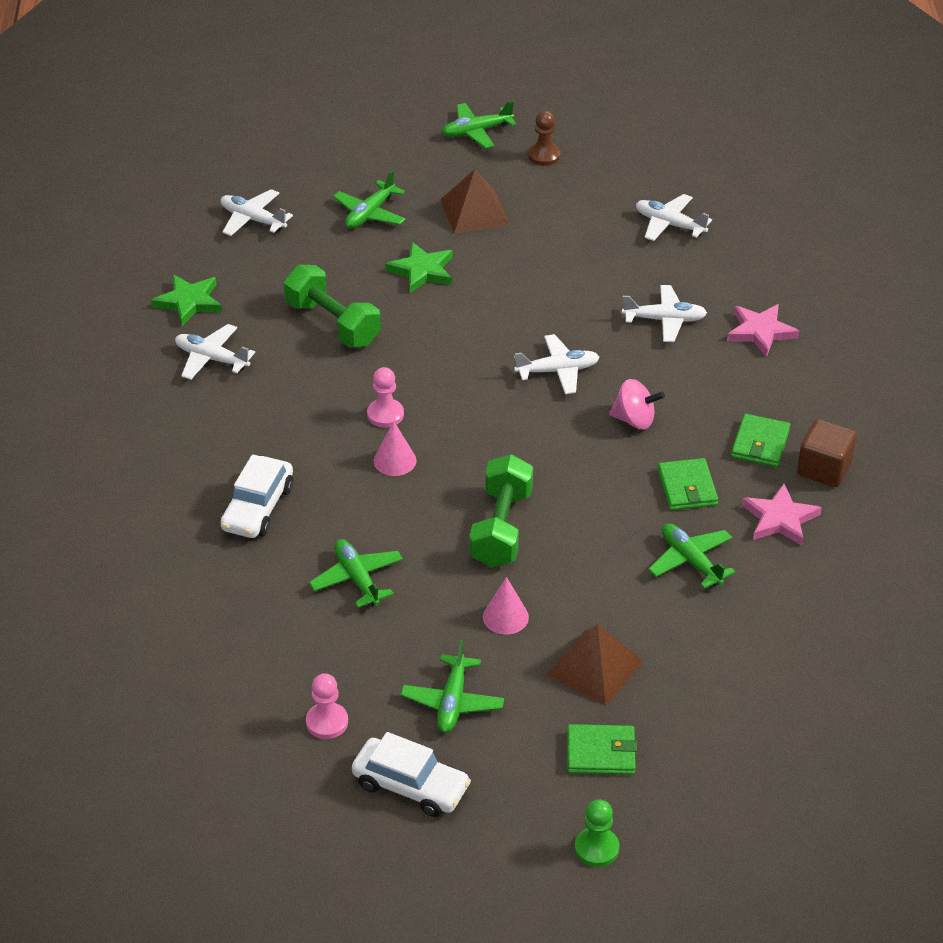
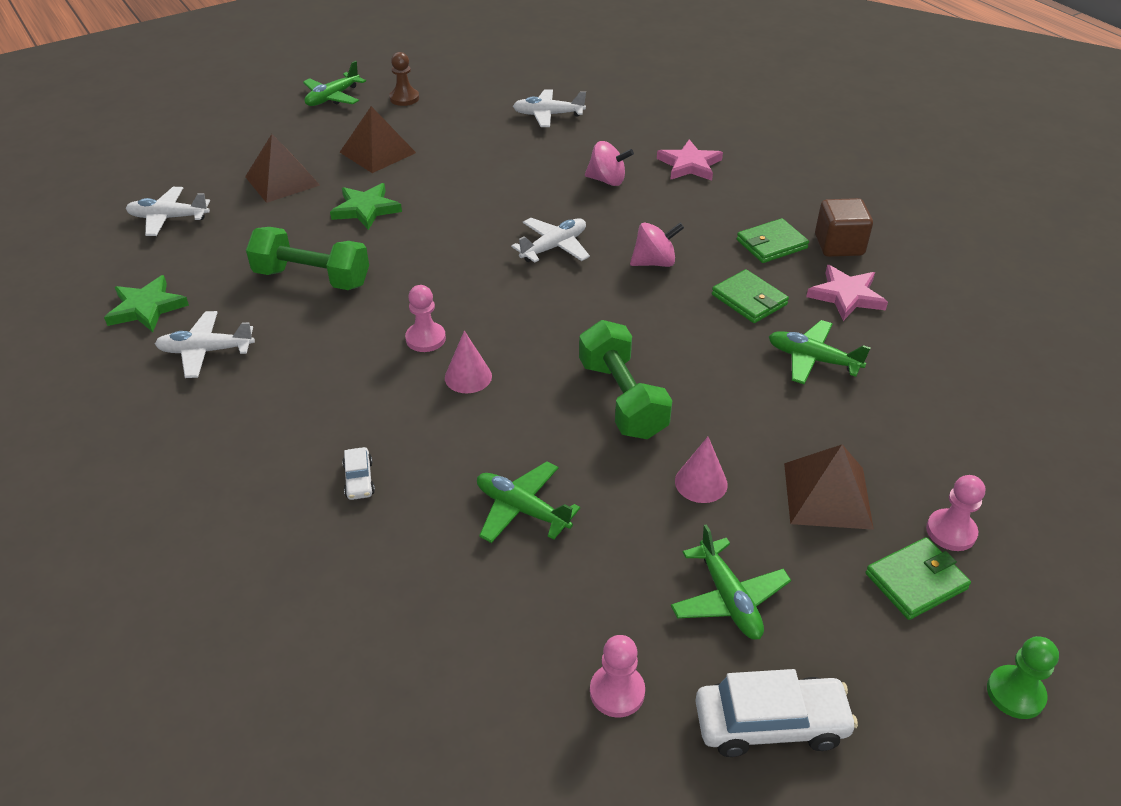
camera: 30 degrees left, 0 degrees up
white car [220,454,293,538] -> white car [342,447,375,500], size x0.51
green plane [333,170,406,228] -> brown pyramid [245,134,320,203]
white plane [622,285,707,342] -> pink spinning top [585,141,634,186]
green wallet [731,414,790,467] -> green wallet turned 75 degrees clockwise [737,218,809,263]
none -> pink pawn [926,475,985,551]

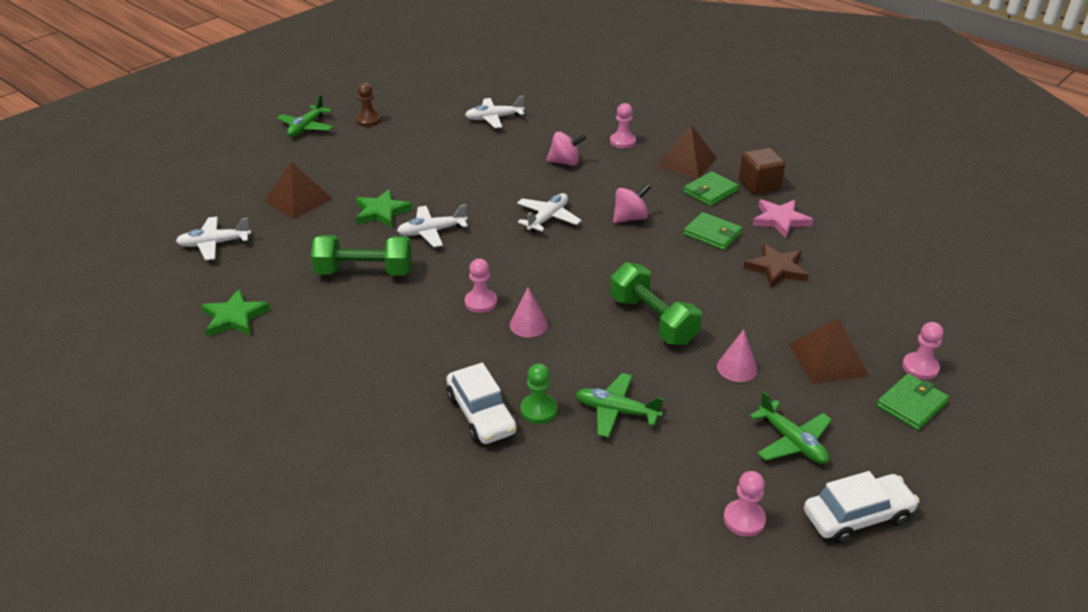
camera: 15 degrees left, 5 degrees down
white plane [155,311,255,378] -> white plane moved to [397,204,468,247]
brown pyramid [340,106,416,173] -> brown pyramid moved to [657,125,717,179]
white car [342,447,375,500] -> white car [446,362,517,444], size x1.95
pink star [657,140,723,181] -> pink pawn [610,103,636,149]
green plane [769,320,871,384] -> brown star [743,243,808,288]
green pawn [987,636,1059,719] -> green pawn moved to [520,364,557,424]

